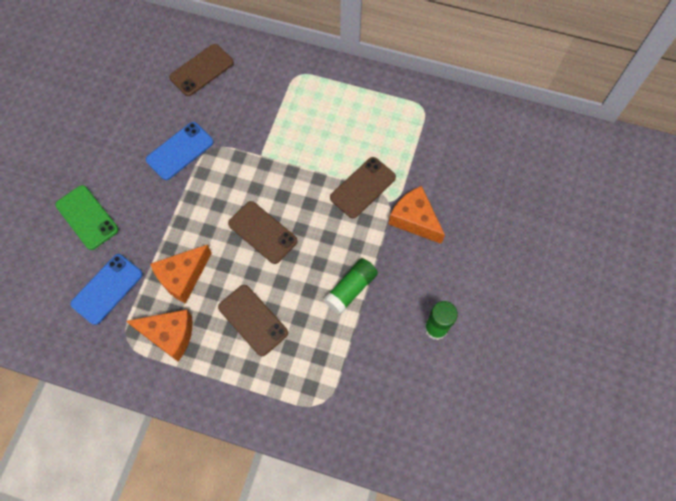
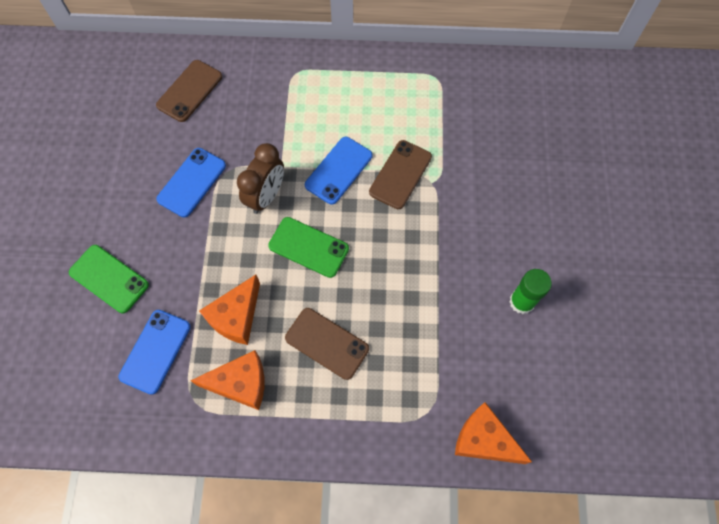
camera: 15 degrees left, 0 degrees up
brown phone [228,201,298,264] -> green phone [268,217,349,278]
green glue stick [323,258,378,315] -> none
orange cheese [389,186,445,244] -> orange cheese moved to [455,402,532,464]
none -> brown clock [237,143,284,214]
none -> blue phone [305,137,372,205]

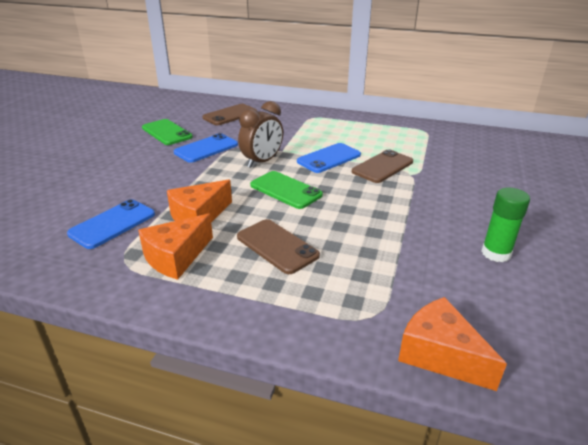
camera: 15 degrees right, 35 degrees down
green phone [69,245,149,313] -> green phone moved to [142,119,193,145]
orange cheese [190,350,264,410] -> orange cheese turned 120 degrees clockwise [138,213,213,280]

